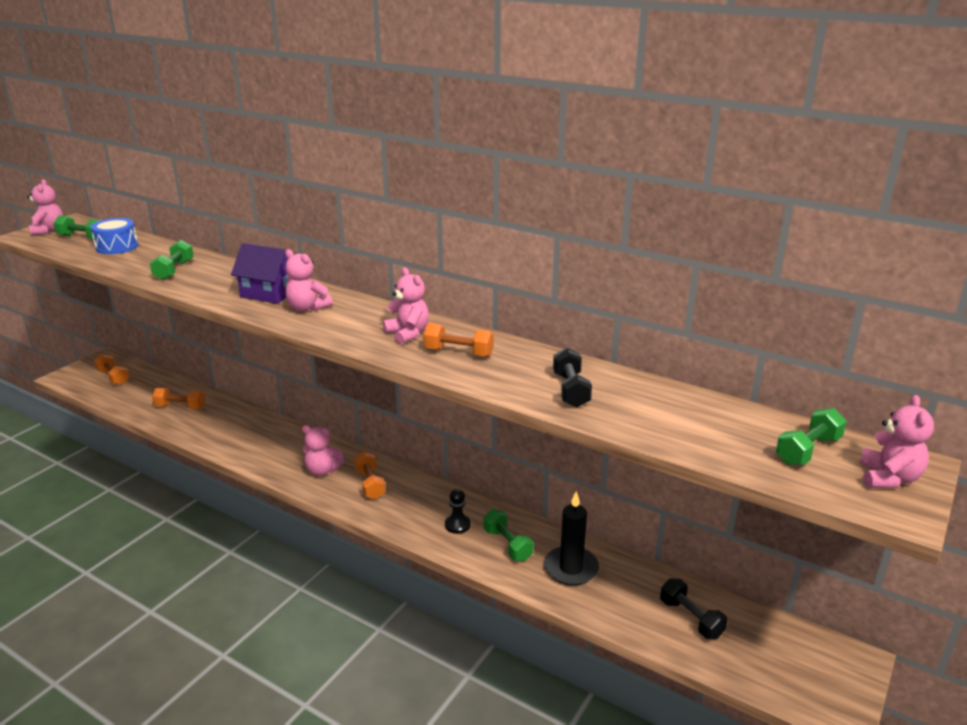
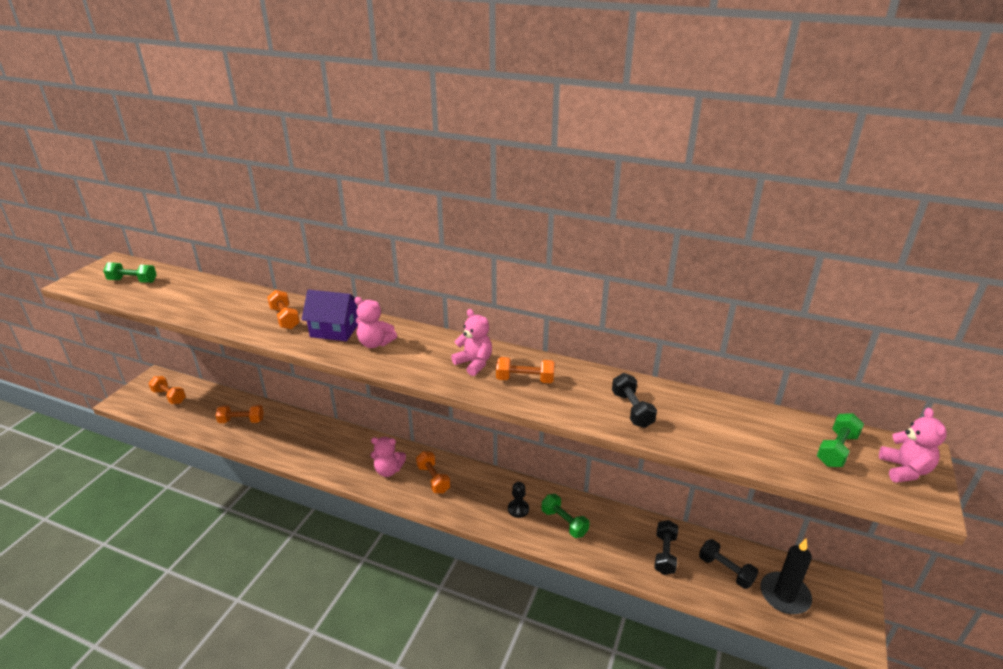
camera: 10 degrees left, 5 degrees up
pink teddy bear [27,179,63,236] -> none
blue drum [90,218,138,254] -> none
green dumbbell [150,240,194,280] -> none
black candle [544,491,599,586] -> black candle moved to [760,539,812,614]
none -> orange dumbbell [267,290,300,329]
none -> black dumbbell [654,520,678,575]

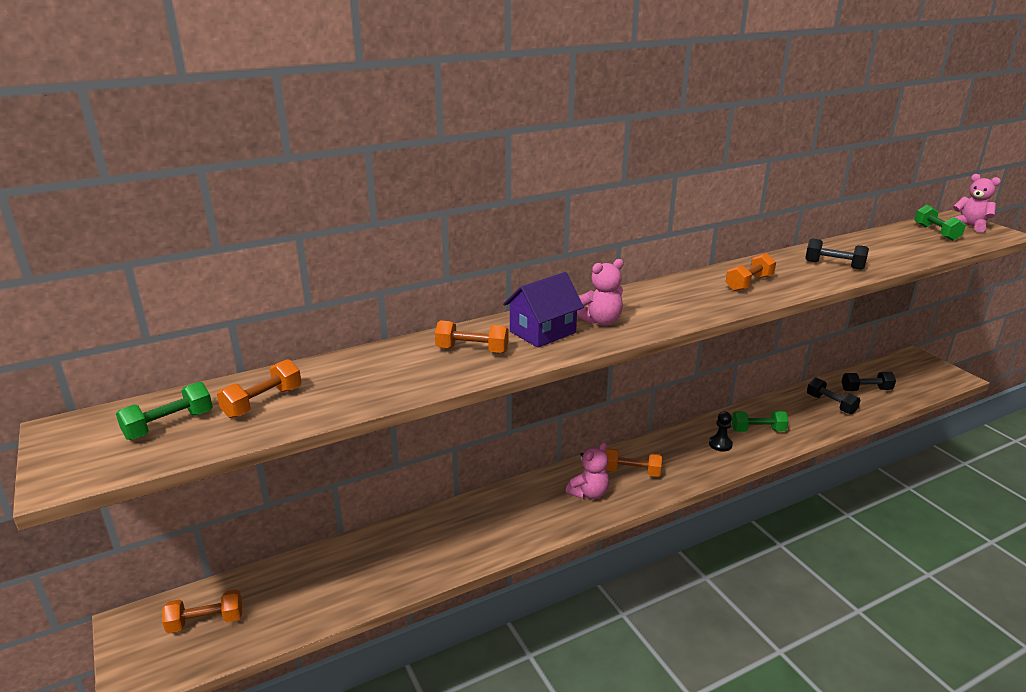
camera: 50 degrees left, 5 degrees down
orange dumbbell [216,405,264,423] -> orange dumbbell moved to [217,359,302,418]
pink teddy bear [451,309,492,376] -> none
black candle [760,539,812,614] -> none

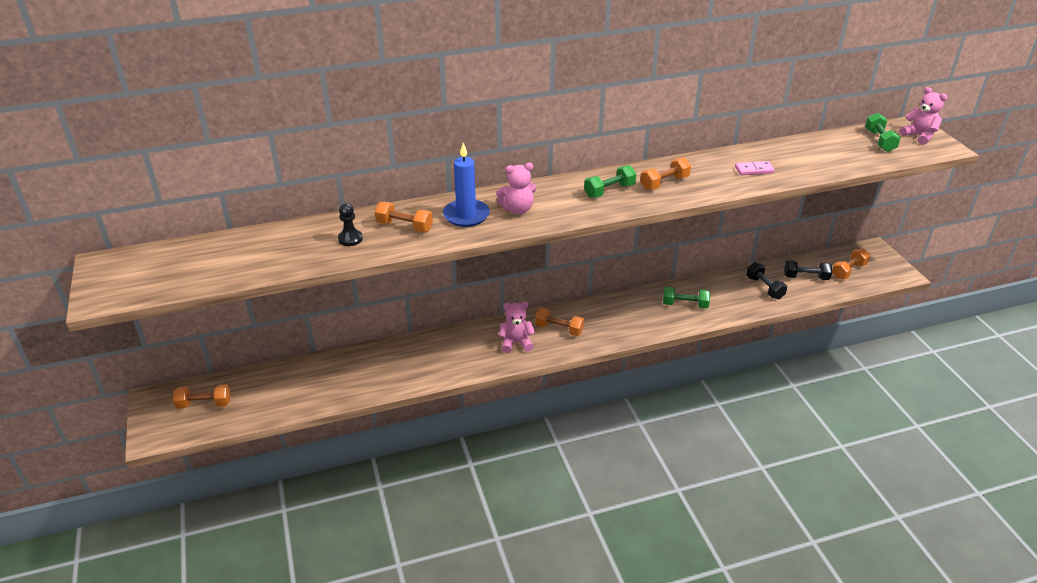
camera: 10 degrees right, 10 degrees up
green dumbbell [116,382,213,440] -> green dumbbell moved to [584,165,636,198]
orange dumbbell [217,359,302,418] -> orange dumbbell moved to [832,249,870,279]
purple house [503,272,584,348] -> blue candle [443,143,490,227]
pink teddy bear [566,442,609,499] -> pink teddy bear turned 150 degrees counterclockwise [498,302,535,353]
black pawn [709,411,733,452] -> black pawn moved to [338,203,363,246]
black dumbbell [805,238,869,270] -> pink domino [735,161,775,175]

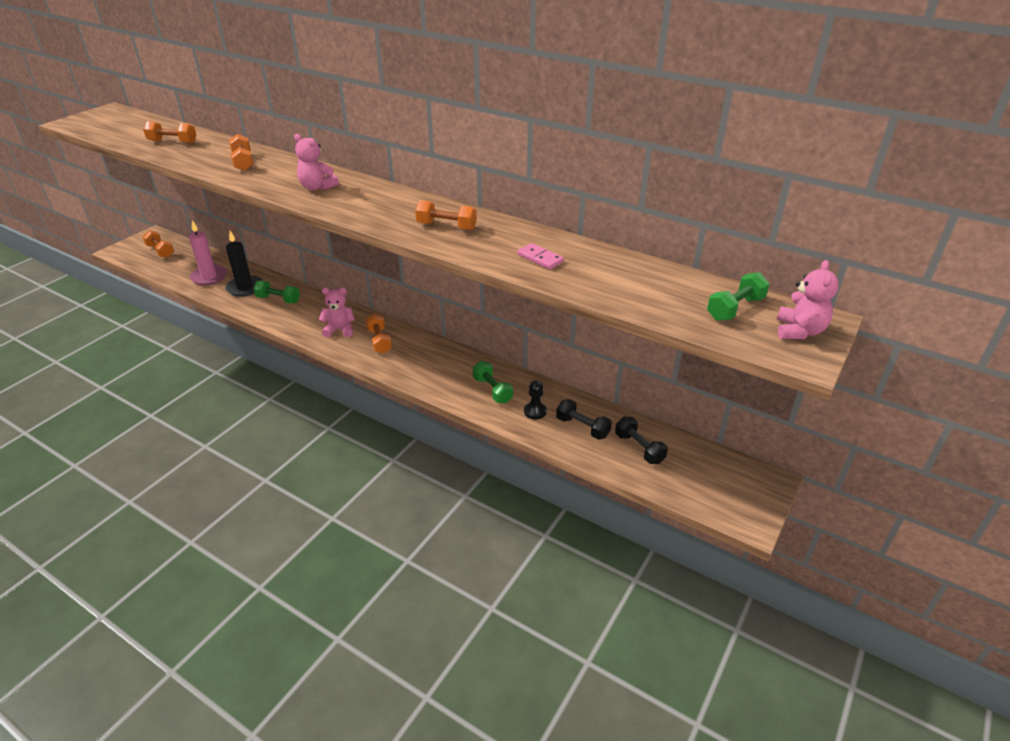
camera: 50 degrees right, 0 degrees up
black pawn [338,203,363,246] -> black pawn moved to [524,380,547,419]
blue candle [443,143,490,227] -> none
pink teddy bear [498,302,535,353] -> pink teddy bear turned 45 degrees counterclockwise [319,287,355,338]
green dumbbell [584,165,636,198] -> green dumbbell moved to [253,281,300,304]
black dumbbell [746,262,787,299] -> black dumbbell turned 75 degrees counterclockwise [556,399,612,440]
orange dumbbell [832,249,870,279] -> orange dumbbell moved to [143,121,196,144]
none -> pink candle [189,220,227,285]
none -> black candle [225,231,263,297]

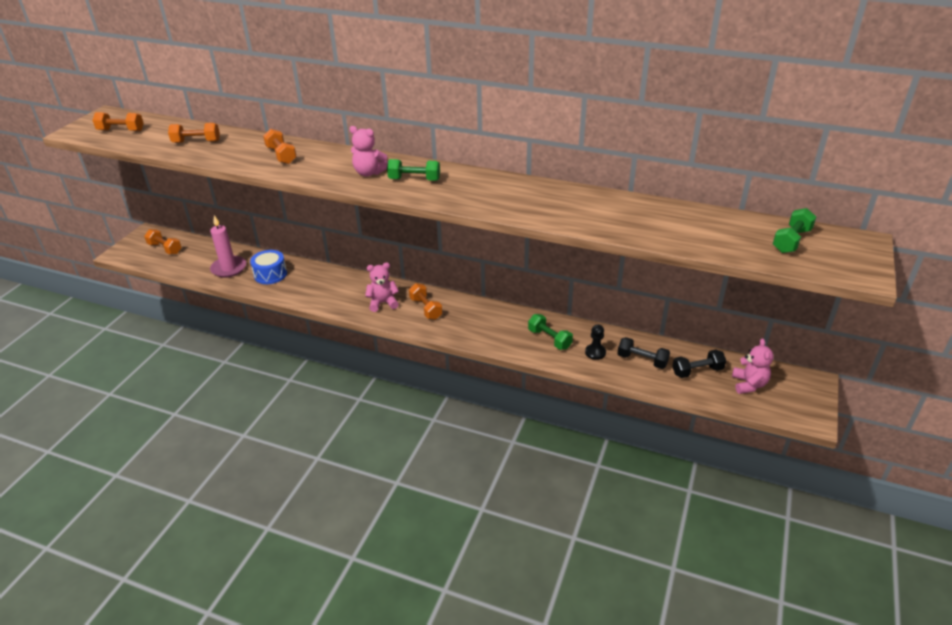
camera: 10 degrees left, 0 degrees up
black candle [225,231,263,297] -> blue drum [250,250,287,284]
green dumbbell [253,281,300,304] -> green dumbbell moved to [387,159,440,181]
orange dumbbell [415,200,477,230] -> orange dumbbell moved to [92,112,144,131]
pink domino [517,243,564,269] -> none
black dumbbell [615,416,668,464] -> black dumbbell turned 60 degrees counterclockwise [672,350,726,378]
pink teddy bear [777,260,839,339] -> pink teddy bear moved to [732,338,774,394]

